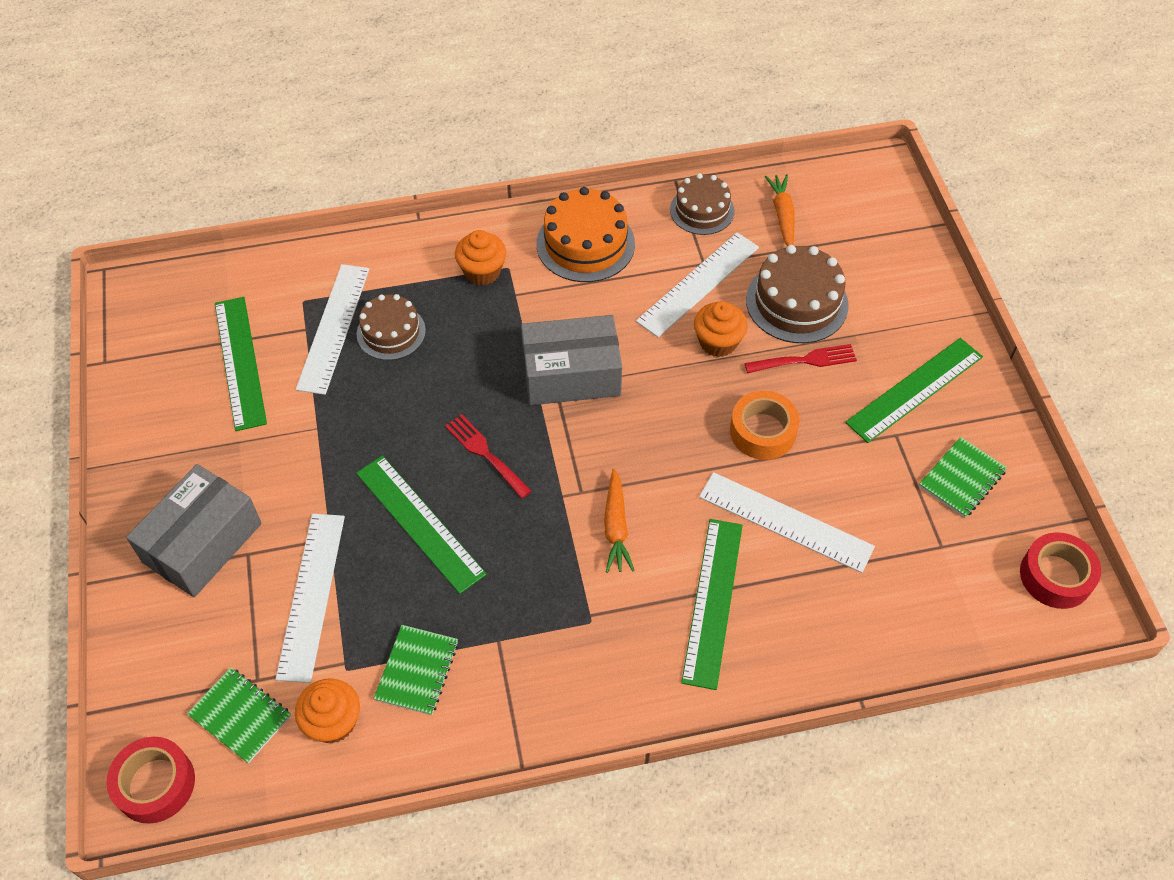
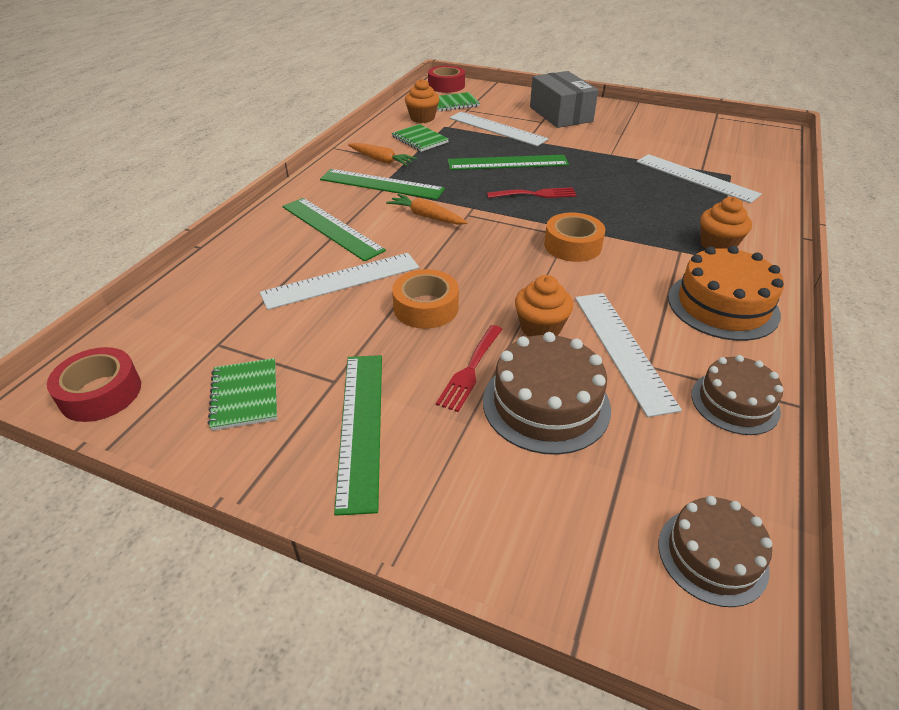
camera: 125 degrees right, 15 degrees down
green ruler [215,297,267,431] -> green ruler moved to [320,169,445,200]
brown cake [357,294,426,360] -> brown cake moved to [659,496,772,607]
grey box [521,315,622,405] -> orange tape [544,213,605,262]
orange carrot [765,174,795,246] -> orange carrot moved to [348,143,417,166]

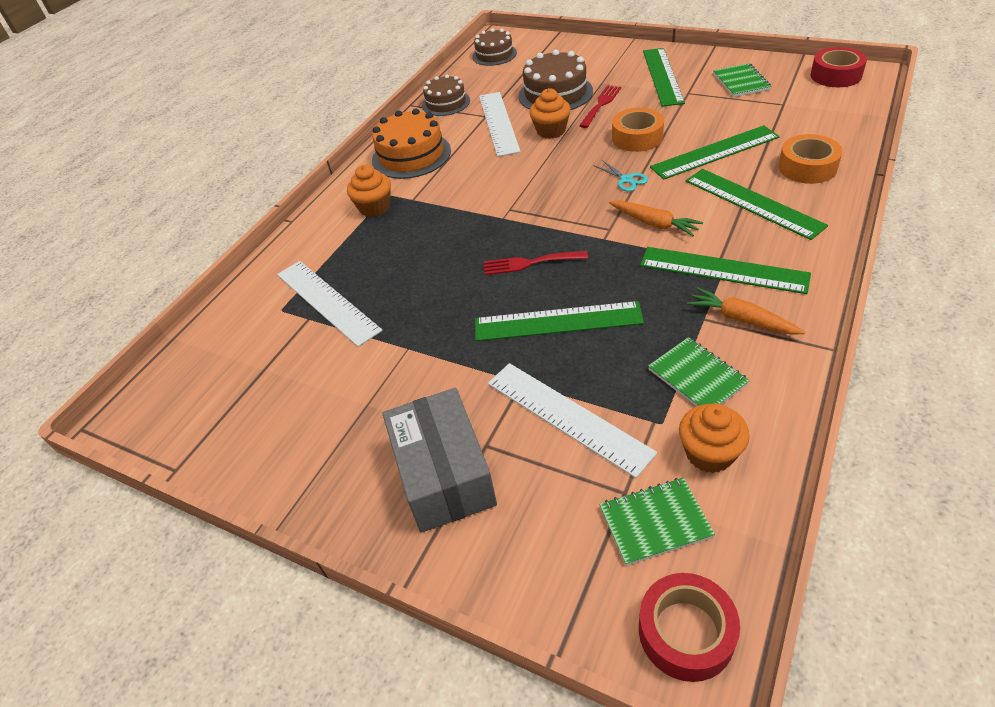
camera: 170 degrees left, 5 degrees up
white ruler [260,253,419,310] -> green ruler [650,125,780,180]
orange tape [544,213,605,262] -> orange tape moved to [778,134,843,184]
none -> turquoise scissors [593,160,648,192]

